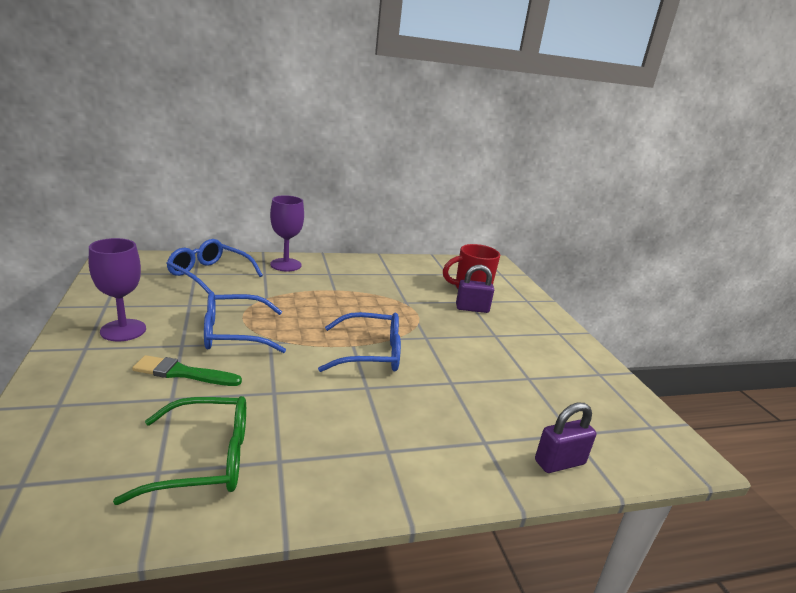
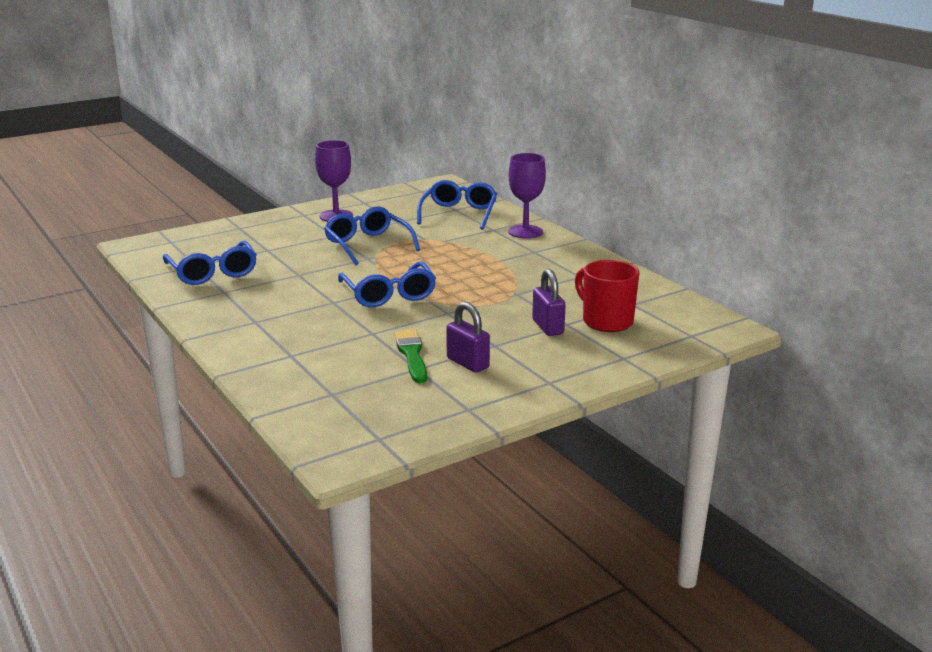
camera: 75 degrees right, 0 degrees up
green glasses [113,396,246,505] -> blue glasses [163,241,257,285]
green brush [132,355,242,386] -> green brush moved to [394,329,427,383]
purple padlock [535,403,596,473] -> purple padlock moved to [446,302,490,373]

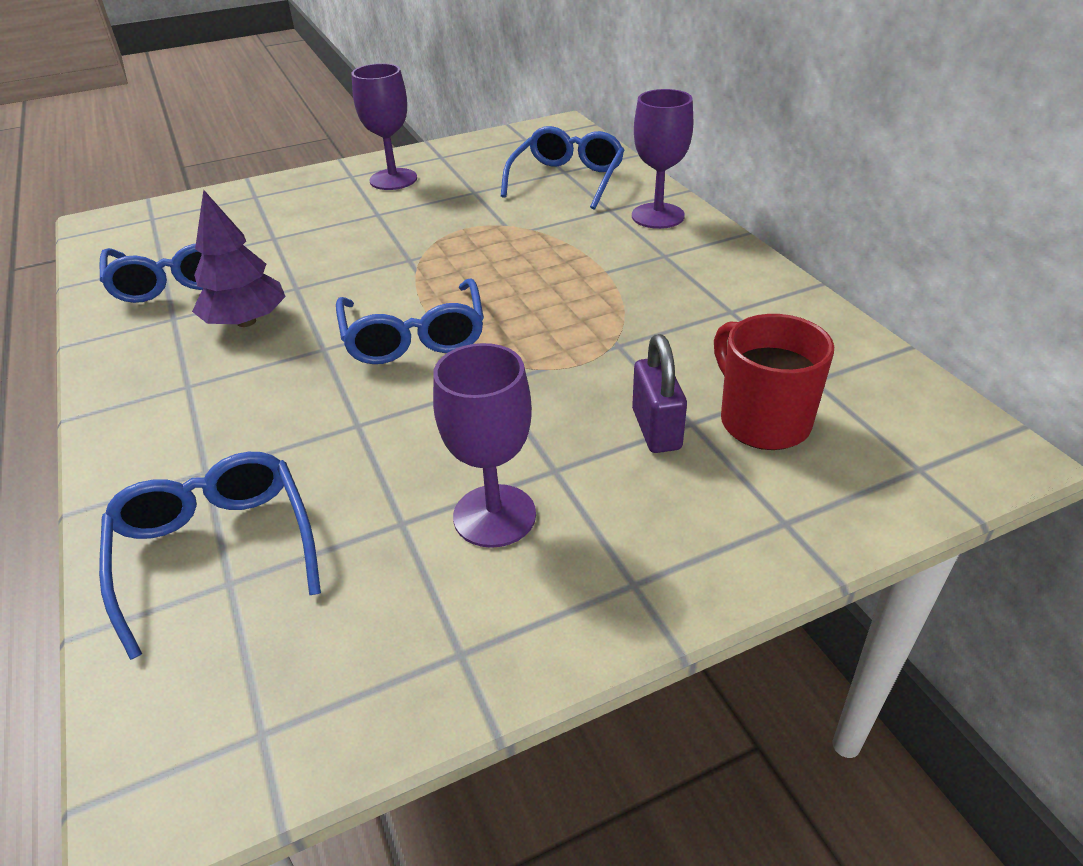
camera: 10 degrees right, 15 degrees up
blue glasses [324,207,420,266] -> blue glasses moved to [99,452,321,660]
green brush [394,329,427,383] -> none
purple padlock [446,302,490,373] -> purple goblet [433,343,536,548]
none -> purple tree [192,189,286,327]

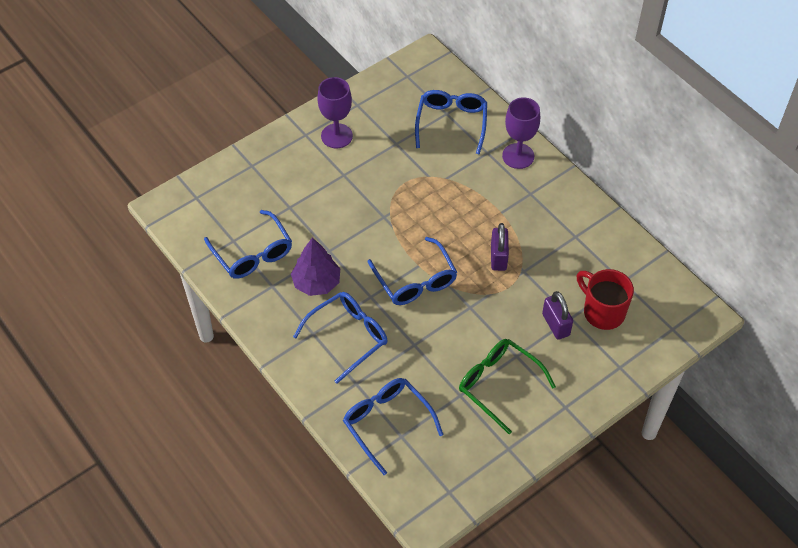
camera: 15 degrees left, 15 degrees up
purple goblet [433,343,536,548] -> green glasses [459,339,556,434]
none -> blue glasses [293,292,388,384]
none -> purple padlock [491,223,509,271]

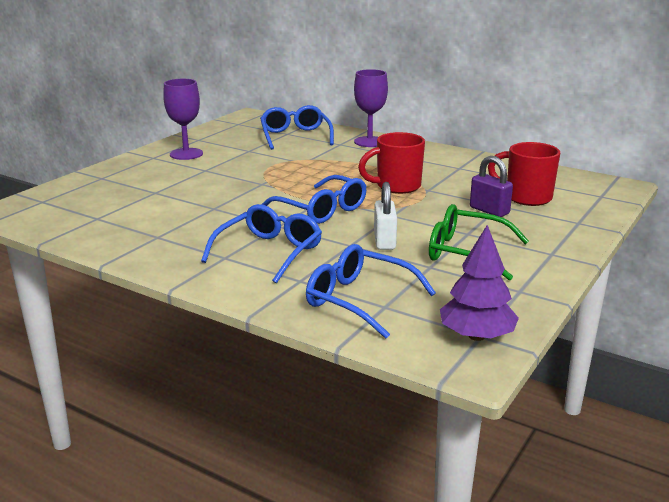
camera: 20 degrees left, 30 degrees down
blue glasses [204,210,292,279] -> none
purple tree [291,237,340,296] -> purple tree moved to [440,225,519,341]
purple padlock [491,223,509,271] -> red mug [358,132,425,194]
none -> white padlock [374,182,397,250]

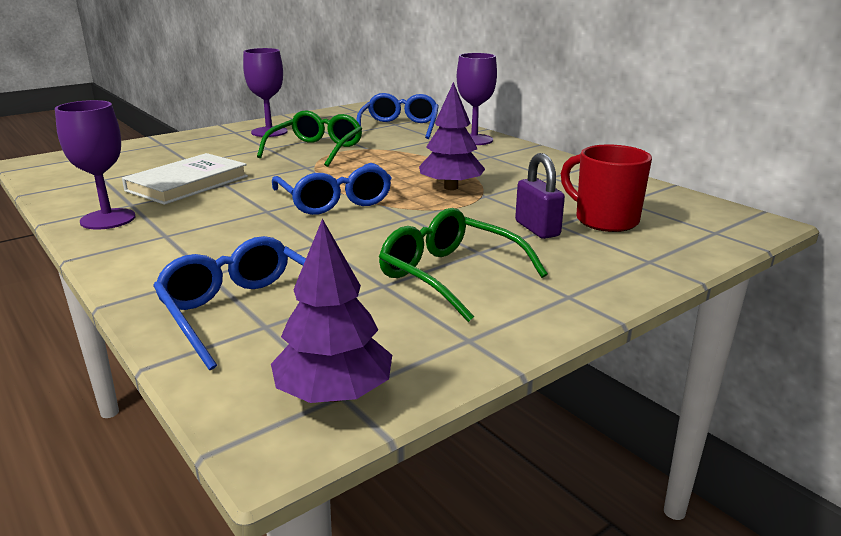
camera: 20 degrees right, 0 degrees up
blue glasses [201,204,322,284] -> none
red mug [358,132,425,194] -> purple tree [419,82,485,190]
white padlock [374,182,397,250] -> none
none -> purple goblet [55,100,136,229]
none -> white book [122,153,248,205]
none -> green glasses [257,111,362,167]

